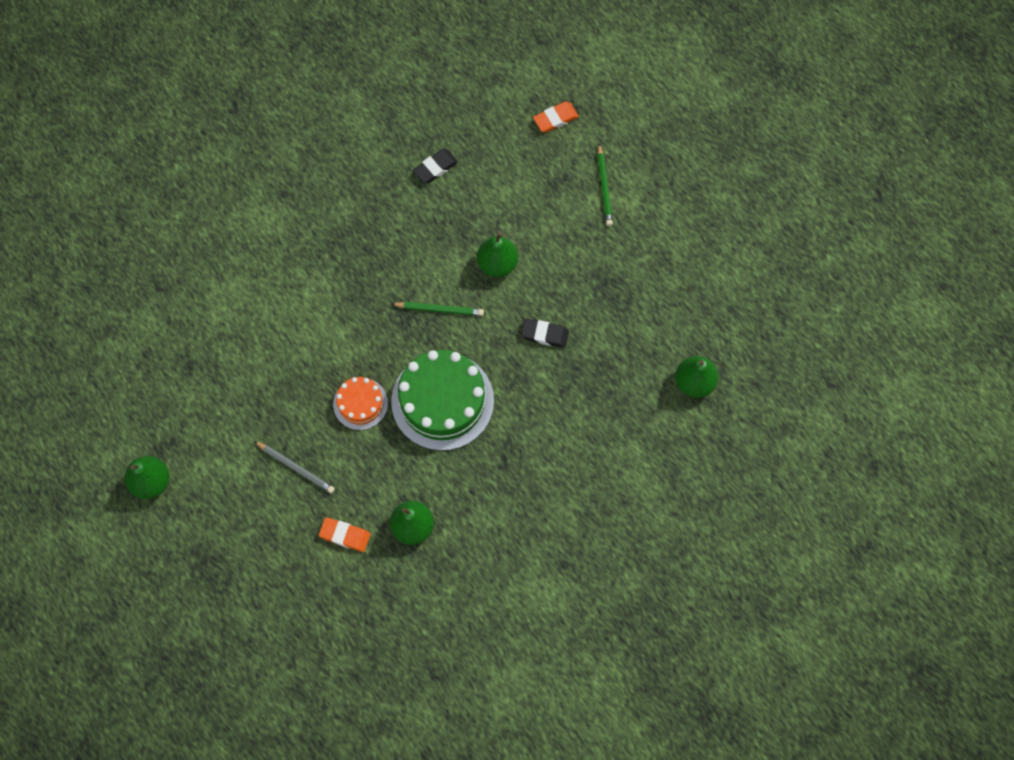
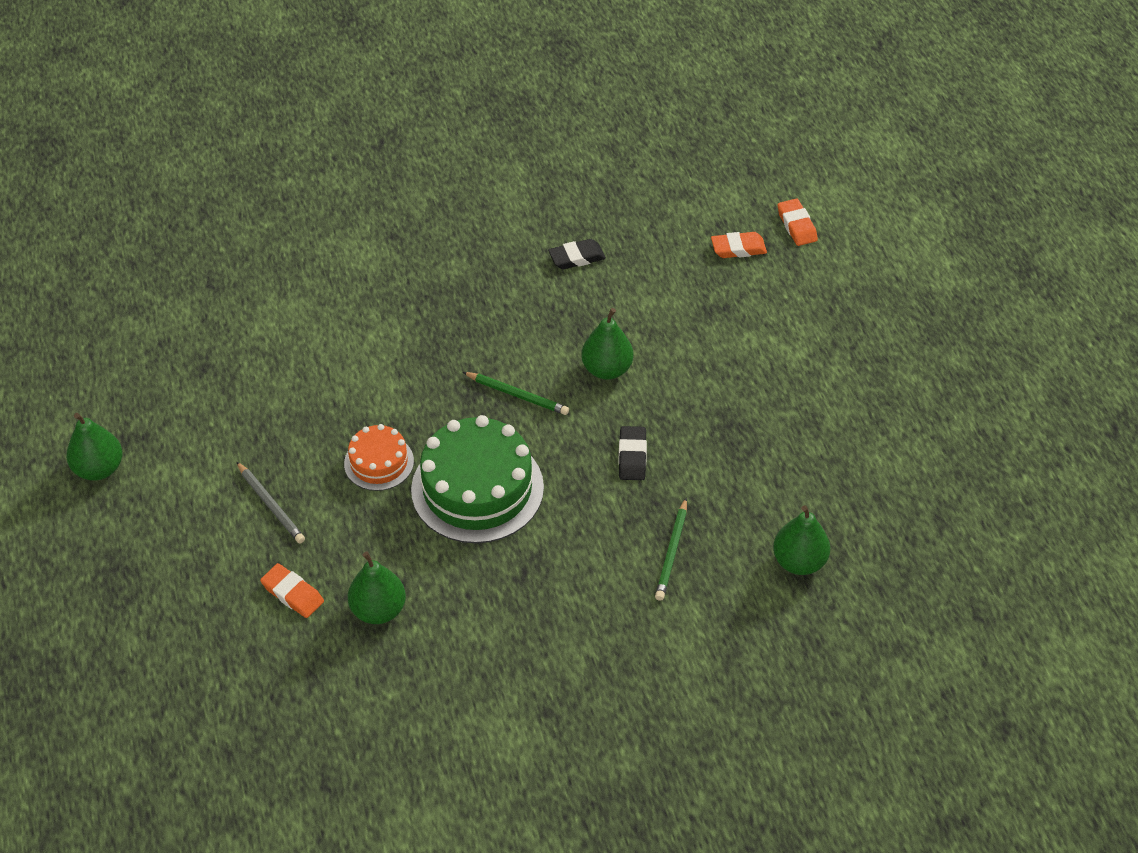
camera: 20 degrees right, 20 degrees down
black eraser [521,319,569,348] -> black eraser turned 60 degrees clockwise [618,426,647,480]
green pencil [597,144,613,226] -> green pencil moved to [655,498,687,601]
none -> orange eraser [777,199,818,246]

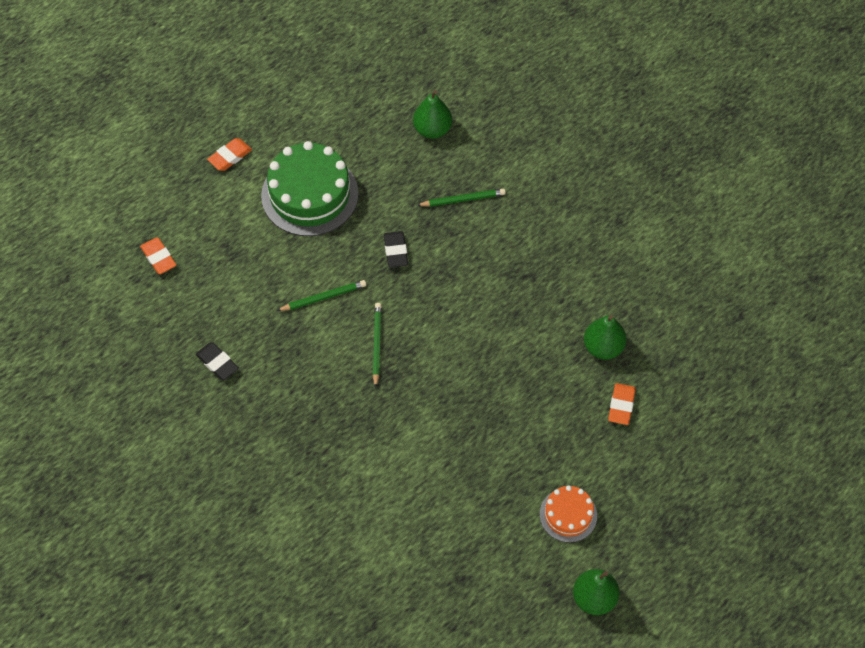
camera: 115 degrees left, 10 degrees up
grey pencil [236,461,305,544] -> none
orange cake [344,424,414,491] -> orange cake moved to [540,485,597,543]
green cake [411,415,544,543] -> green cake moved to [261,141,358,236]
green pear [581,308,633,380] -> green pencil [277,280,366,311]
black eraser [618,426,647,480] -> black eraser turned 75 degrees counterclockwise [384,231,408,268]
orange eraser [777,199,818,246] -> orange eraser moved to [207,138,252,171]

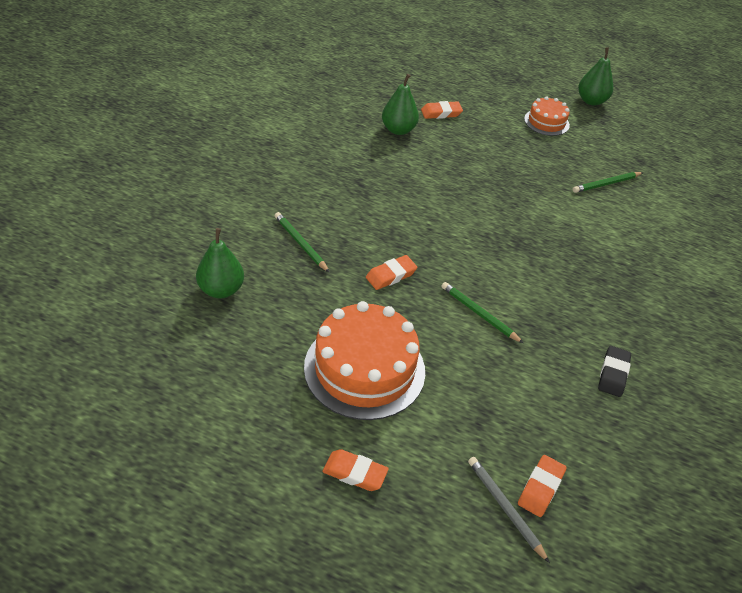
camera: 120 degrees left, 15 degrees down
green cake [261,141,358,236] -> orange cake [304,301,425,420]
green pencil [373,303,382,388] -> green pencil moved to [573,172,643,193]
black eraser [384,231,408,268] -> orange eraser [366,255,417,290]
none -> grey pencil [468,457,550,563]

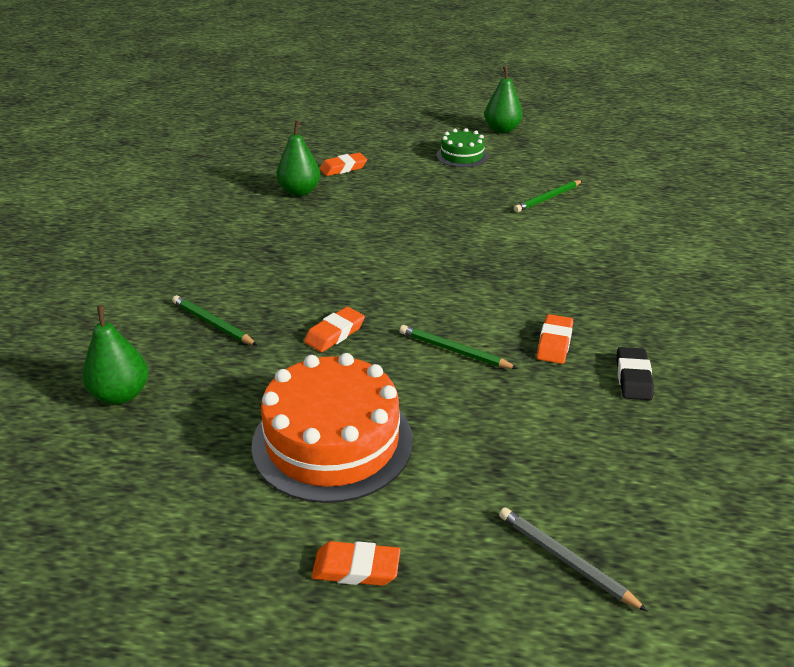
camera: 10 degrees left, 10 degrees down
orange eraser [518,455,567,517] -> orange eraser moved to [537,314,573,364]
orange cake [524,96,570,136] -> green cake [436,128,488,167]

